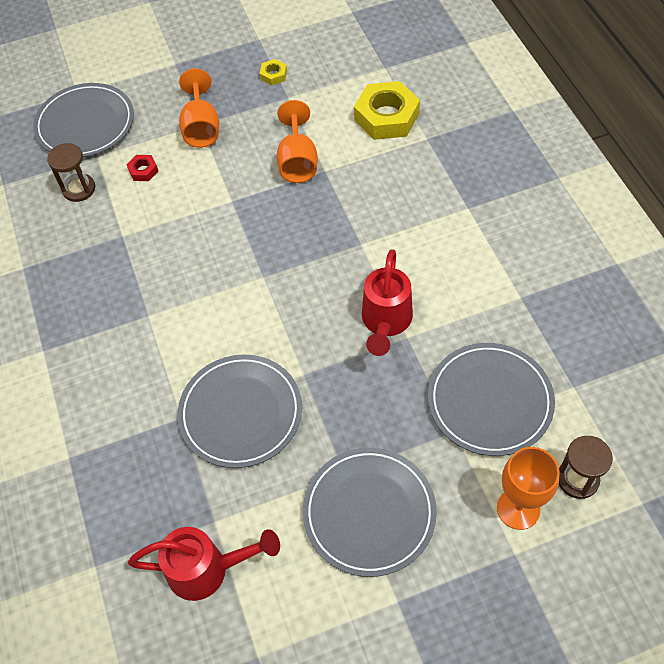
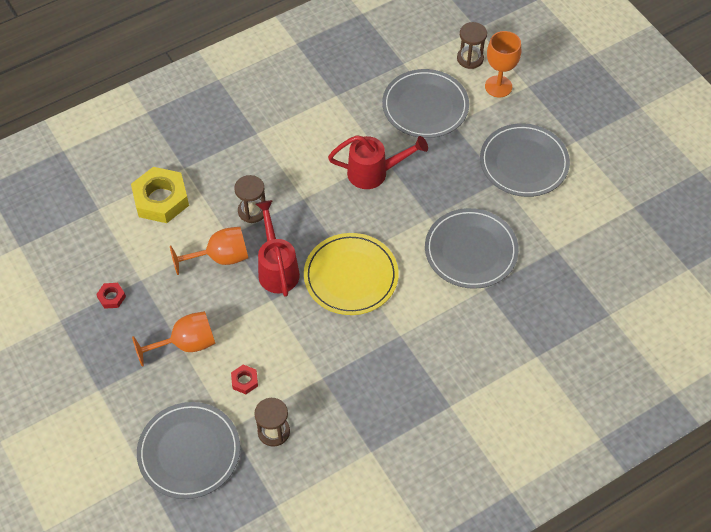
camera: 105 degrees left, 0 degrees up
red watering can [128,527,280,601] -> red watering can moved to [256,200,300,297]
yellow nut [260,59,287,85] -> red nut [96,283,126,309]
none -> brown hourglass [234,175,265,223]
none -> yellow plate [304,233,399,315]

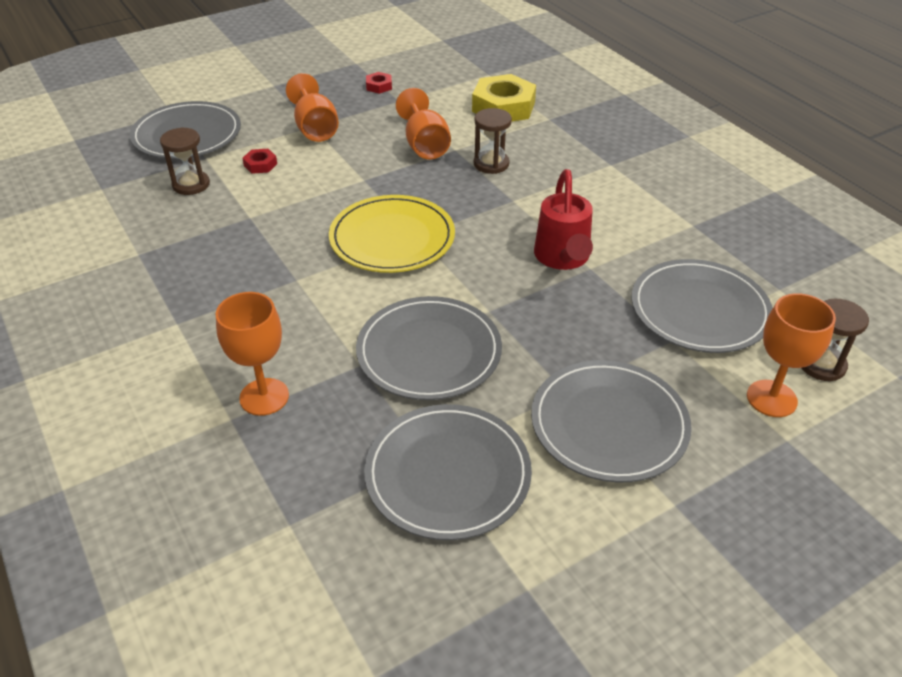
camera: 90 degrees right, 15 degrees down
red watering can [256,200,300,297] -> none
none -> orange goblet [216,292,289,416]
none -> grey plate [364,404,532,540]

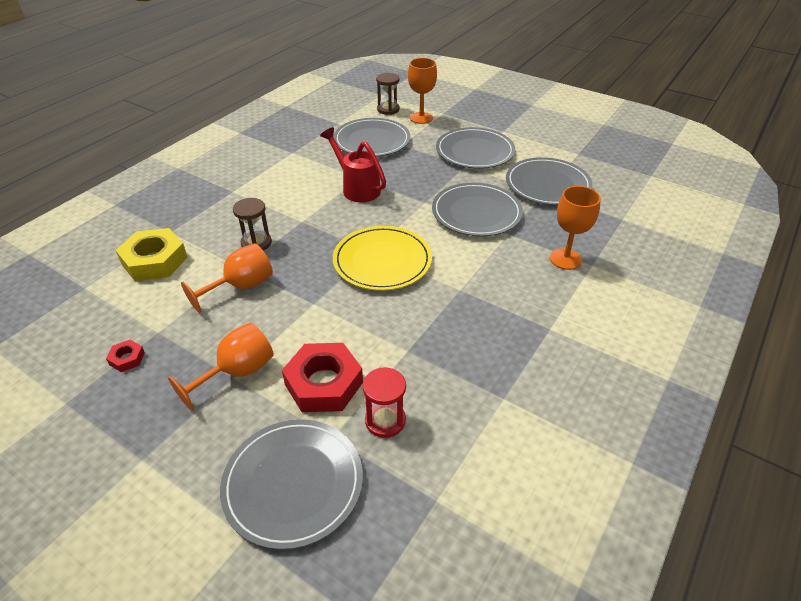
camera: 115 degrees left, 0 degrees up
brown hourglass [160,127,210,195] -> red hourglass [363,367,406,438]
red nut [242,149,277,174] -> red nut [282,343,363,412], size x2.19
red watering can [534,169,593,270] -> red watering can turned 105 degrees counterclockwise [320,127,386,202]

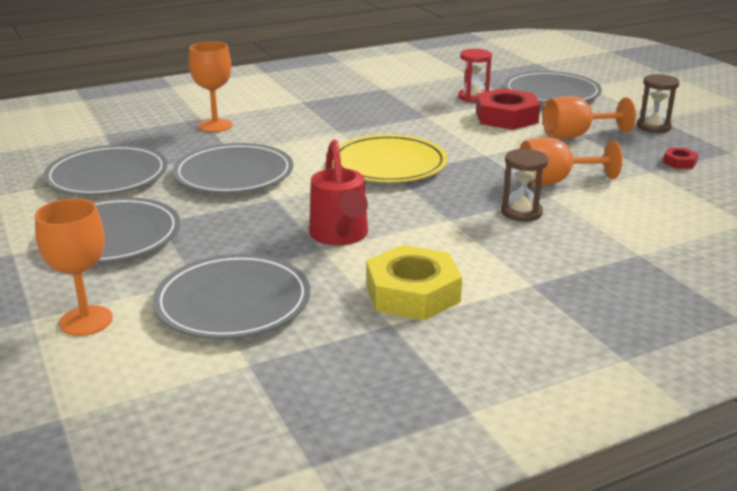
camera: 150 degrees left, 15 degrees down
yellow nut [116,228,188,281] -> yellow nut moved to [366,245,462,320]
brown hourglass [376,73,400,115] -> brown hourglass moved to [637,74,680,133]

